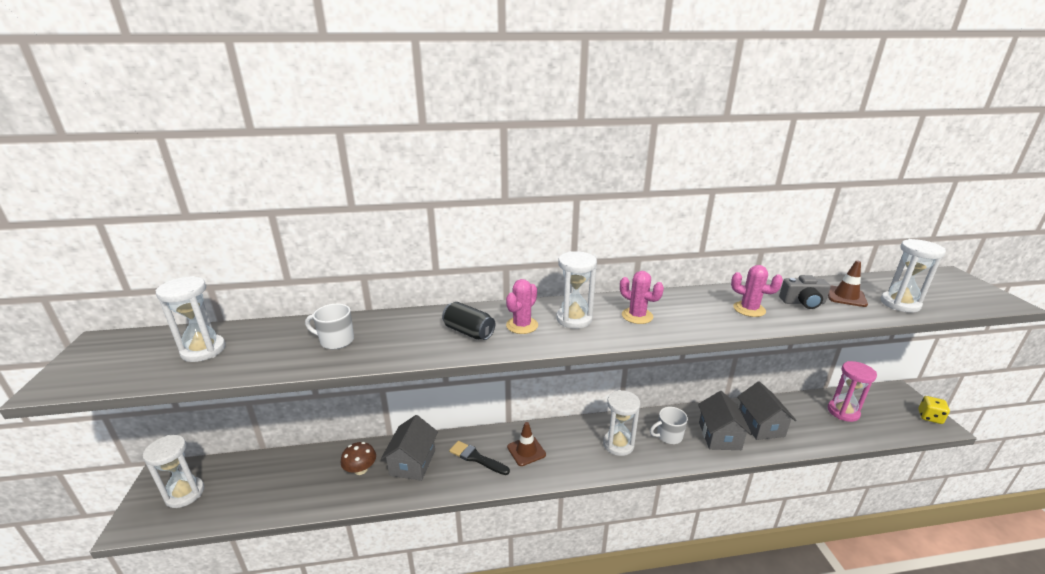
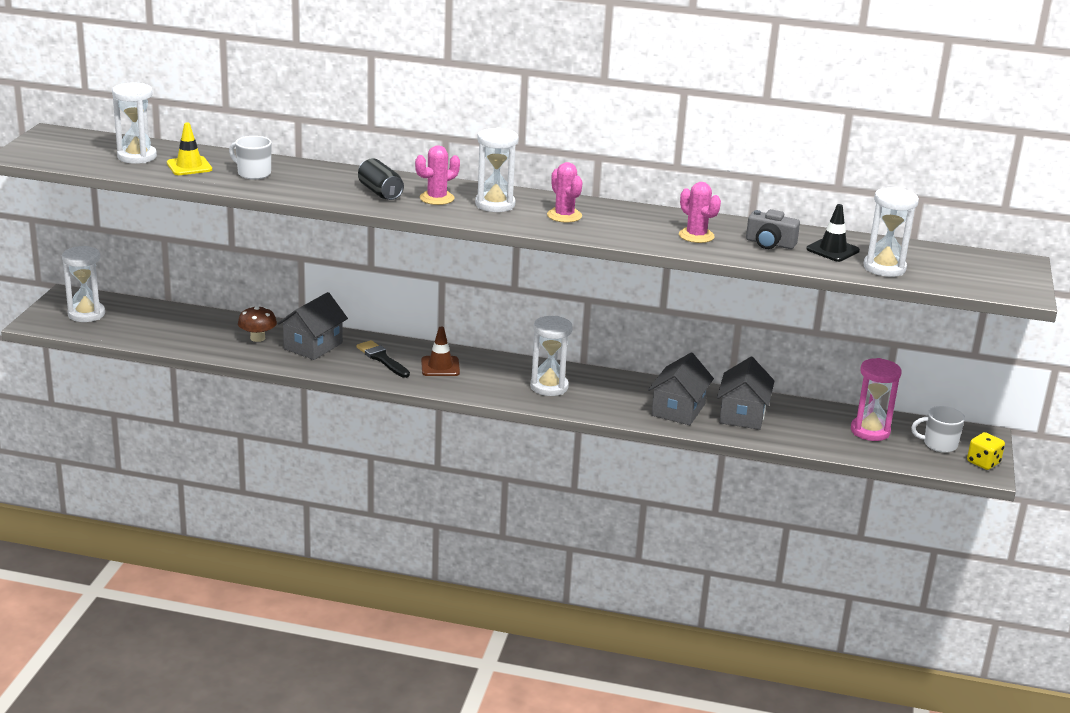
camera: 20 degrees right, 0 degrees up
white mug [650,407,688,444] -> white mug moved to [911,406,965,453]
brown traffic cone [828,260,868,307] -> black traffic cone [806,204,860,262]
none -> yellow traffic cone [167,122,212,175]

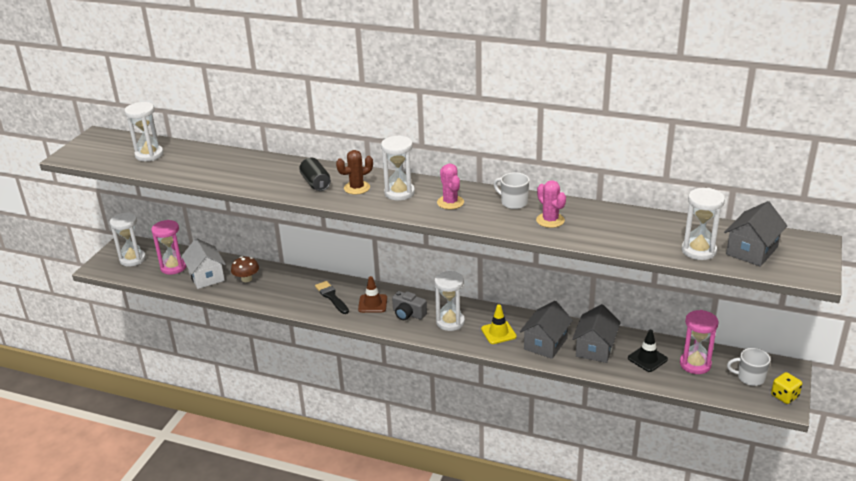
camera: 10 degrees right, 5 degrees up
yellow traffic cone [167,122,212,175] -> yellow traffic cone moved to [481,304,517,344]
white mug [229,136,272,180] -> white mug moved to [494,172,529,209]
grey house [277,292,348,360] -> grey house moved to [724,201,787,267]
pink cactus [415,145,460,205] -> brown cactus [336,150,373,195]
grey camera [746,209,800,249] -> grey camera moved to [392,291,427,320]
black traffic cone [806,204,860,262] -> black traffic cone moved to [628,330,668,372]
none -> pink hourglass [151,220,186,275]
none -> white house [181,238,226,289]

